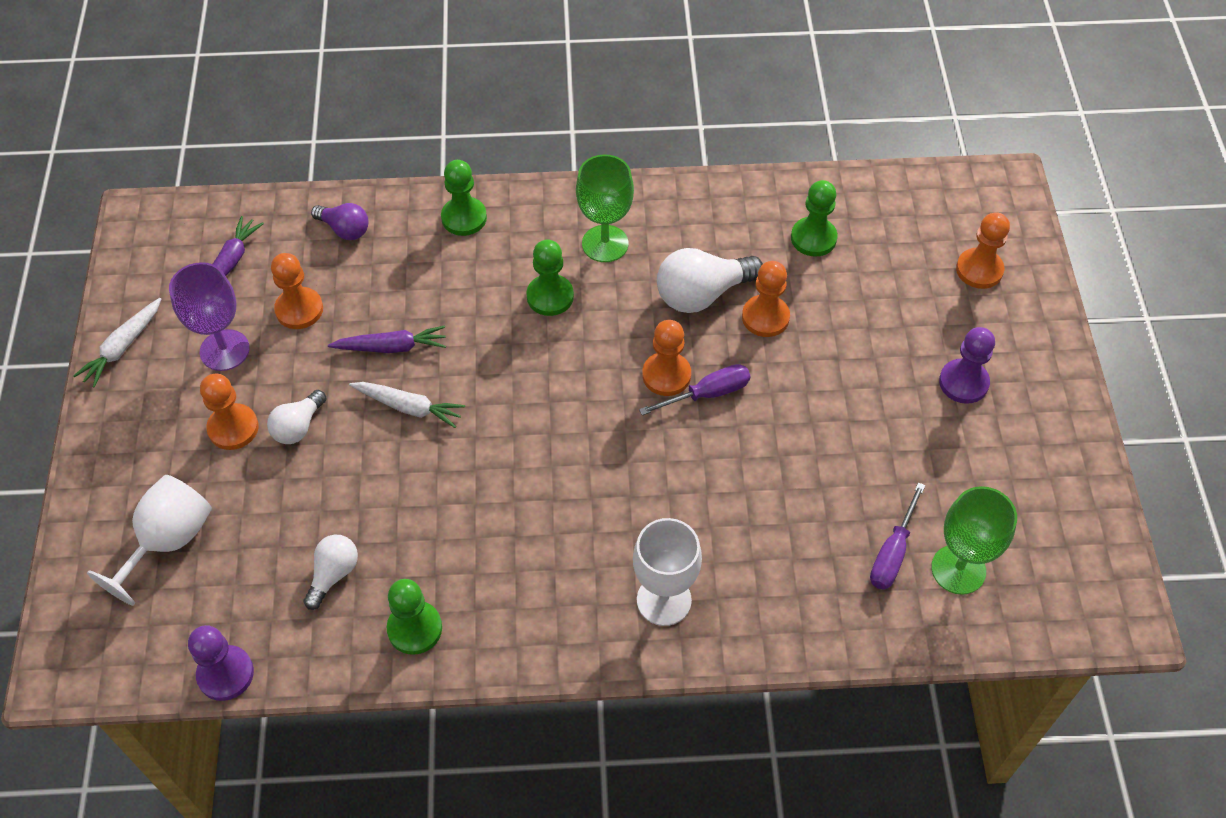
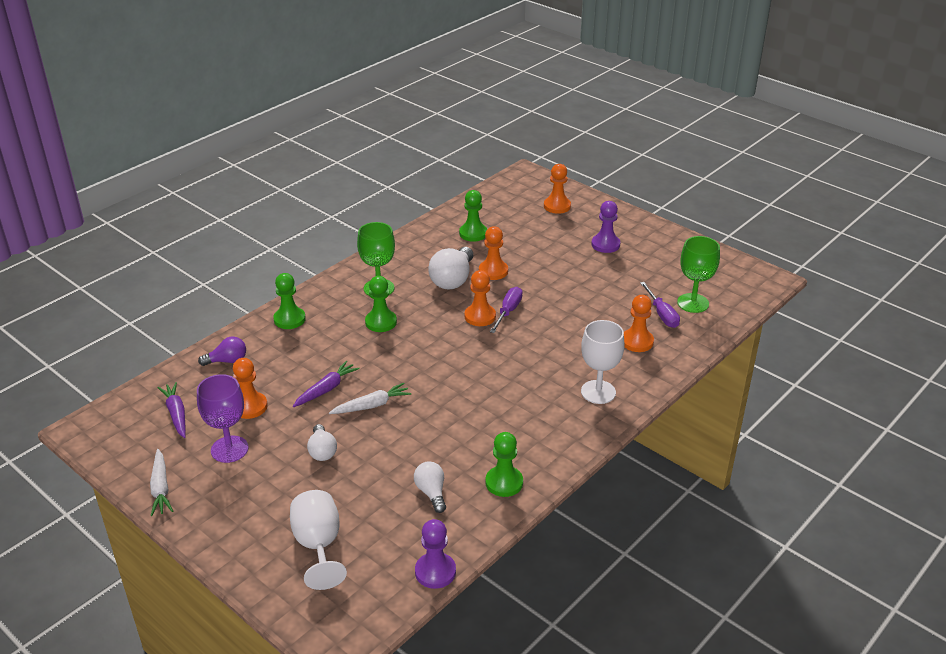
camera: 45 degrees left, 20 degrees down
orange pawn [200,374,259,450] -> orange pawn moved to [624,295,654,352]

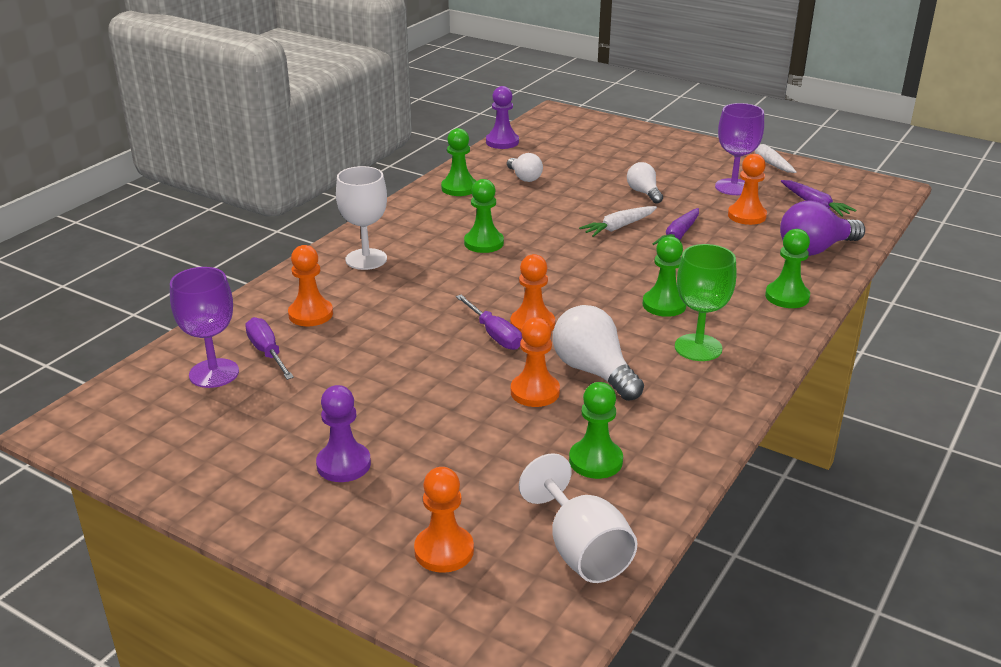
camera: 170 degrees right, 5 degrees down
purple light bulb [198,337,246,366] -> purple light bulb [780,201,865,256], size x1.68
white goblet [290,490,347,590] -> white goblet moved to [519,453,637,583]
white light bulb [428,247,473,289] -> white light bulb turned 45 degrees counterclockwise [553,305,644,401]
purple screwdriver [490,287,523,333] -> purple screwdriver turned 45 degrees counterclockwise [456,295,522,350]
green goblet [677,236,720,313] -> purple goblet [170,267,239,388]
none -> green pawn [464,179,504,253]

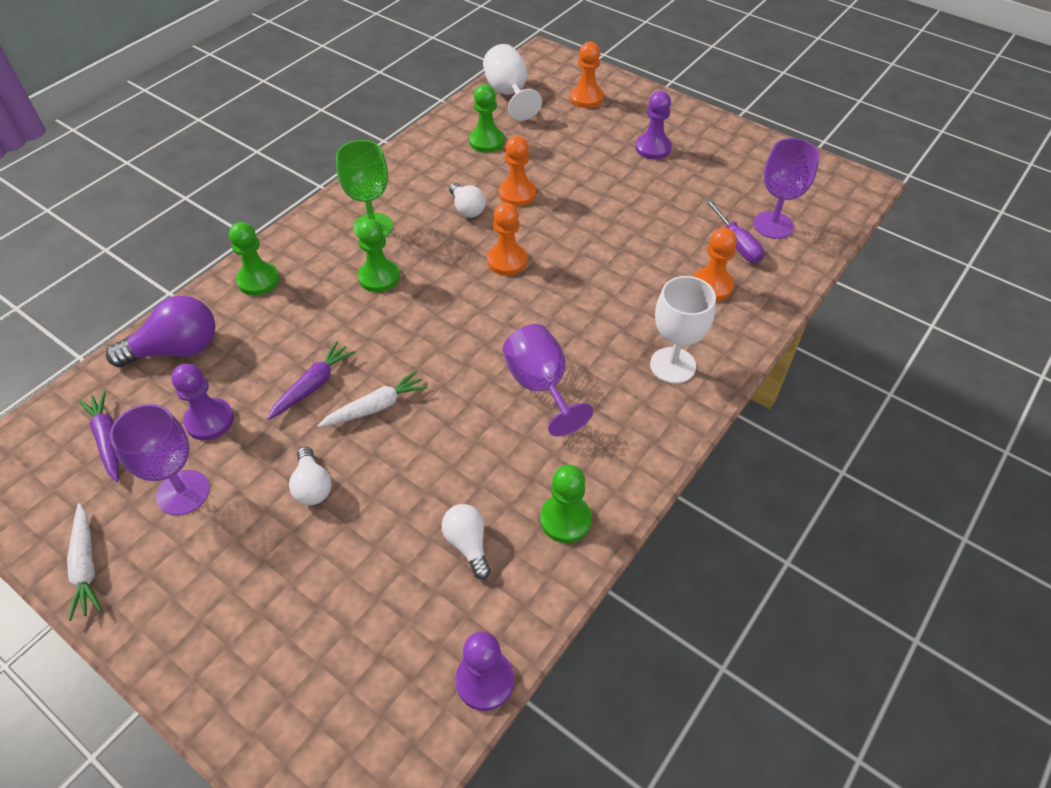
camera: 175 degrees left, 20 degrees up
purple screwdriver [456,295,522,350] -> none
green pawn [464,179,504,253] -> purple goblet [503,324,593,436]
white light bulb [553,305,644,401] -> white light bulb [449,183,486,217], size x0.60
orange pawn [728,154,767,225] -> purple pawn [171,364,234,440]

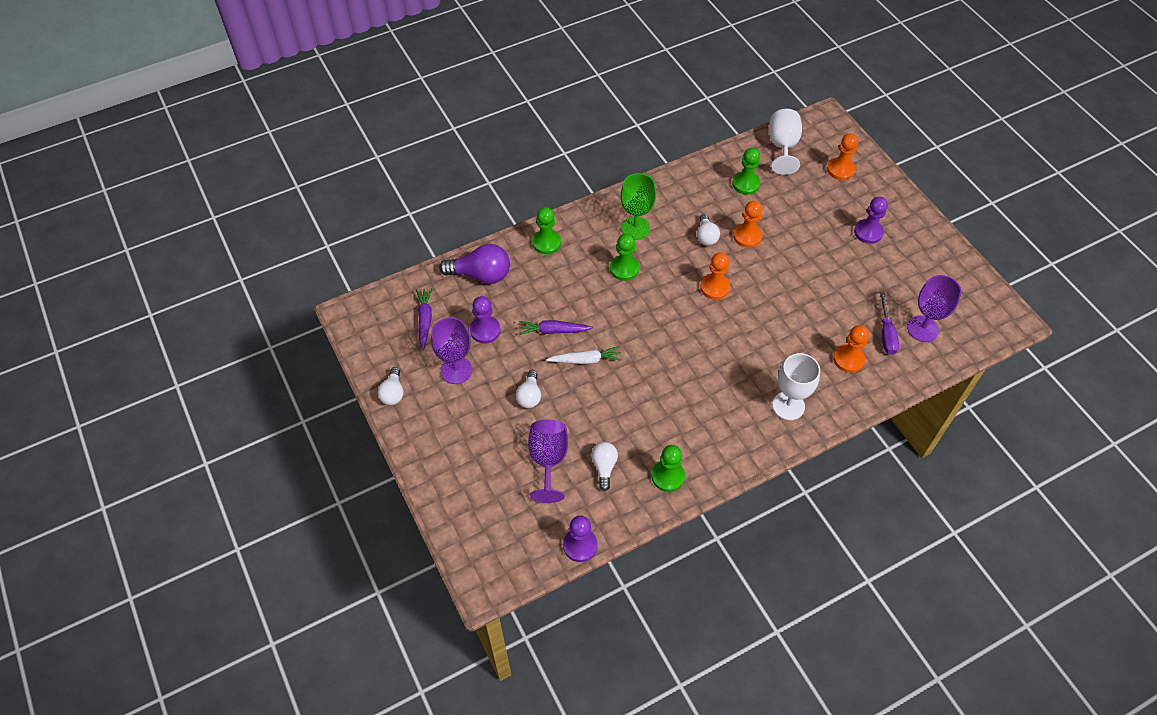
camera: 25 degrees right, 5 degrees up
white carrot [67,503,102,621] -> white light bulb [377,367,404,405]
purple carrot [267,341,355,420] -> purple carrot turned 150 degrees counterclockwise [519,320,593,335]
purple goblet [503,324,593,436] -> purple goblet moved to [528,420,568,503]

